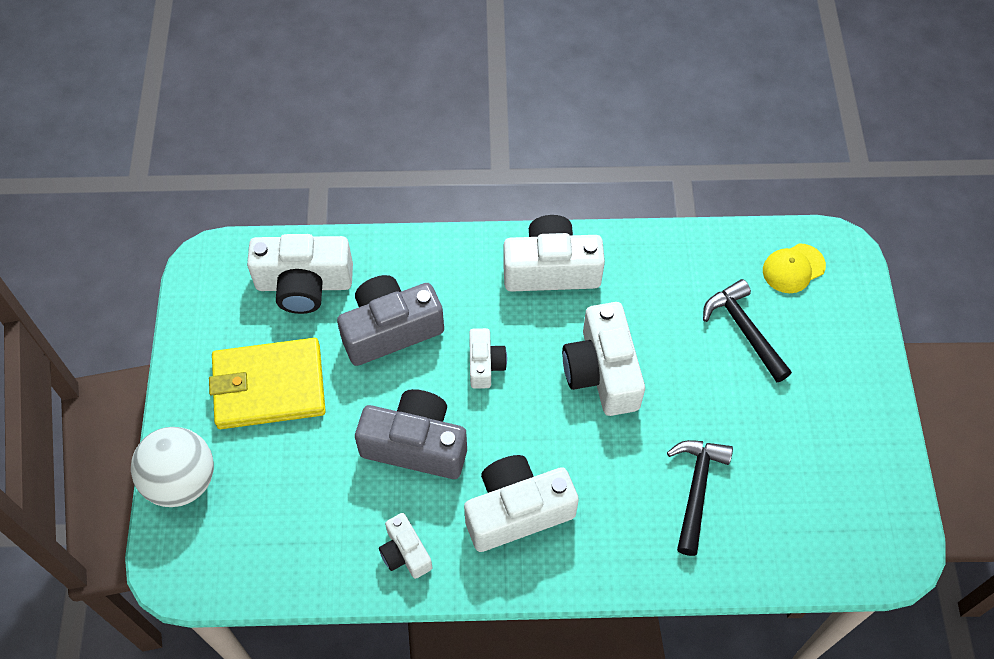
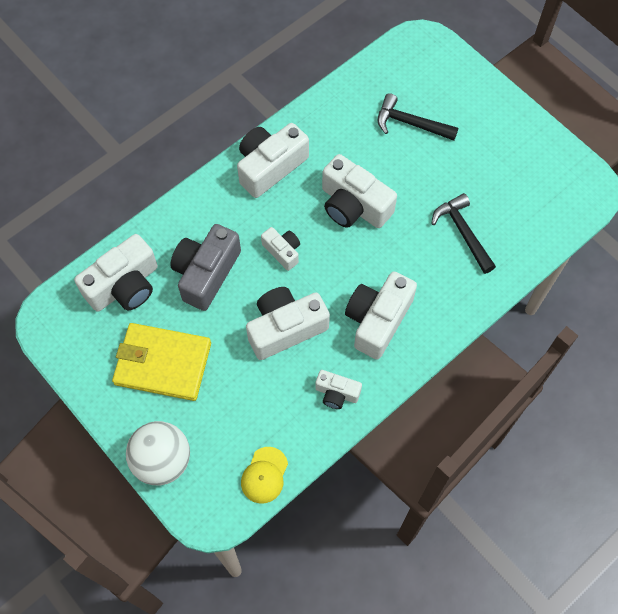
camera: 40 degrees left, 5 degrees up
yellow wallet [209,338,326,429] -> yellow wallet turned 60 degrees clockwise [112,323,211,401]
grey camera [355,389,467,479] -> white camera [246,287,330,360]
yellow cap [763,243,826,293] -> yellow cap moved to [241,447,288,504]

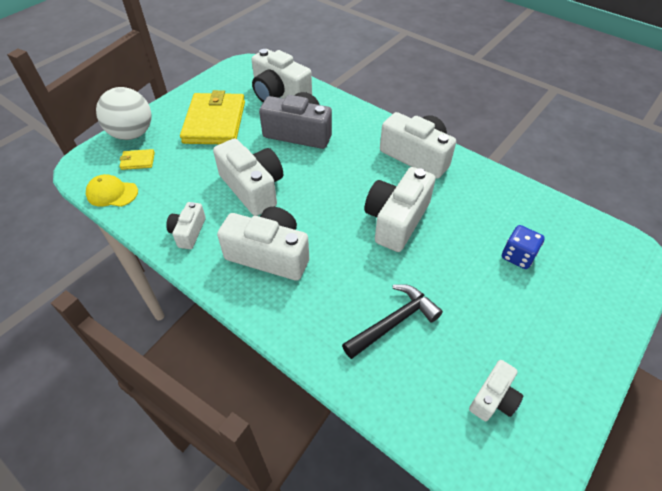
camera: 80 degrees right, 15 degrees down
white camera [261,227,300,271] -> white camera moved to [469,360,523,421]
black hammer [378,93,458,141] -> blue dice [502,225,545,269]
none -> yellow wallet [119,149,155,170]

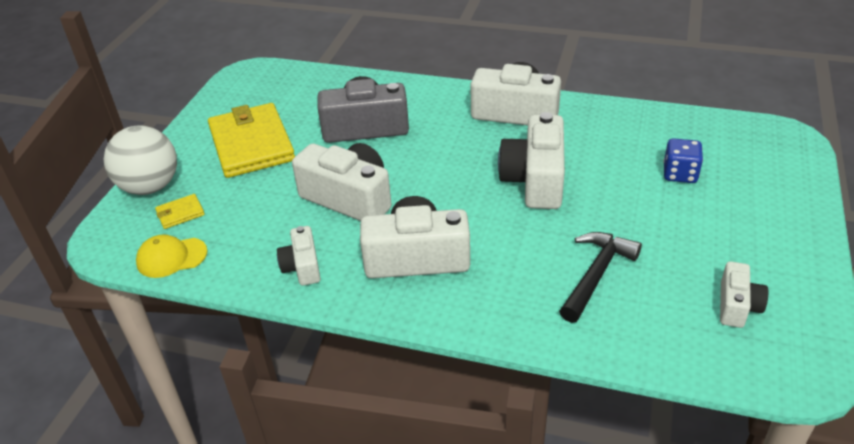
camera: 20 degrees left, 10 degrees down
white camera [252,49,312,102] -> none

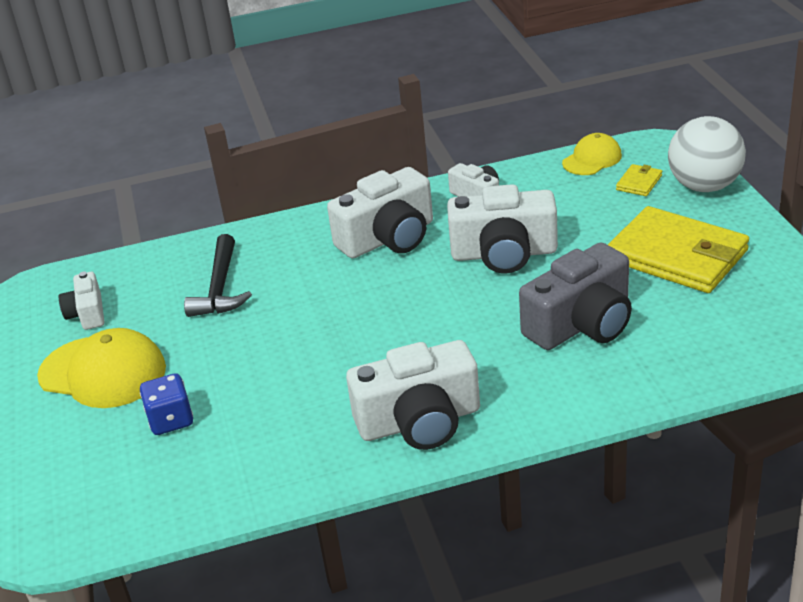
camera: 150 degrees right, 5 degrees down
white camera [498,112,565,209] -> none
none -> yellow cap [37,328,166,408]

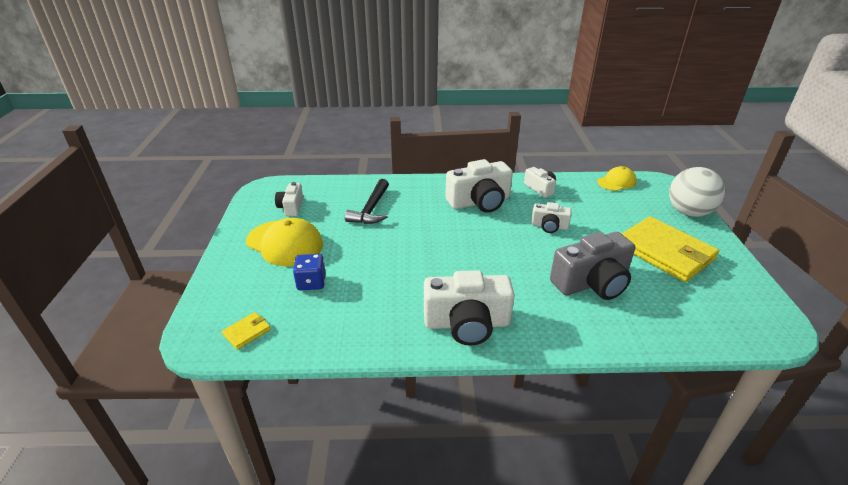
camera: 10 degrees right, 0 degrees up
white camera [447,184,558,274] -> white camera [531,202,572,233], size x0.54
yellow wallet [616,164,662,196] -> yellow wallet moved to [222,312,271,350]

